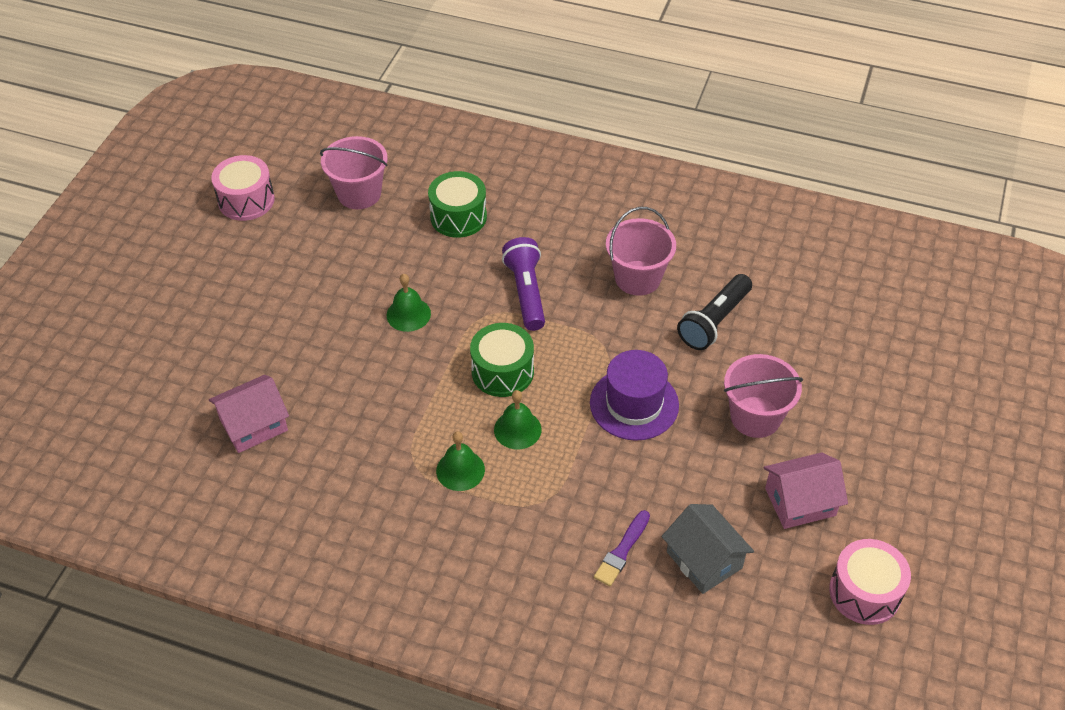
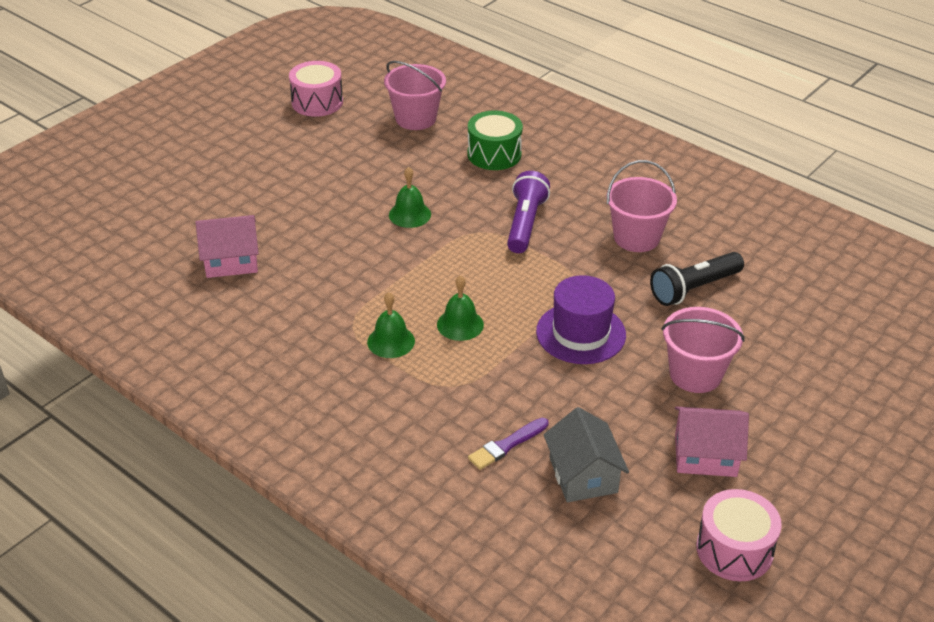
camera: 20 degrees right, 10 degrees down
green drum [470,323,534,397] -> none

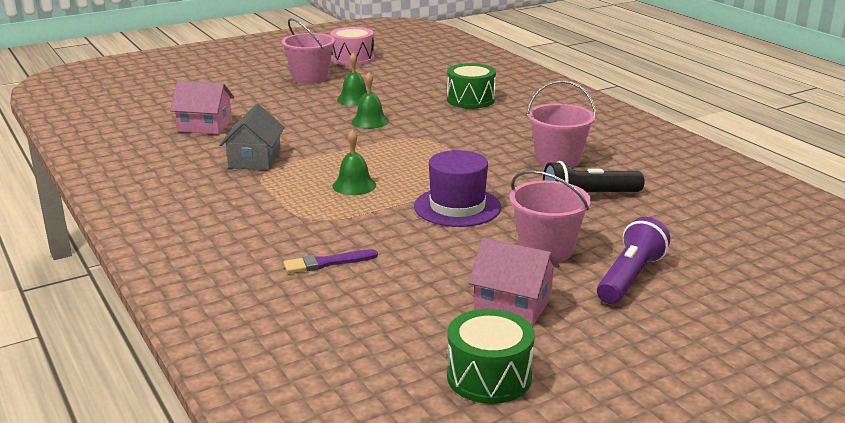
camera: 20 degrees right, 15 degrees down
green bell [367,292,415,358] -> green bell moved to [337,53,367,106]
pink bucket [384,61,446,130] -> pink bucket moved to [281,18,335,84]
purple flashlight [507,171,550,253] -> purple flashlight moved to [597,217,670,304]
grey house [544,407,629,502] -> grey house moved to [220,104,285,170]
pink drum [696,489,782,581] -> green drum [447,309,535,404]

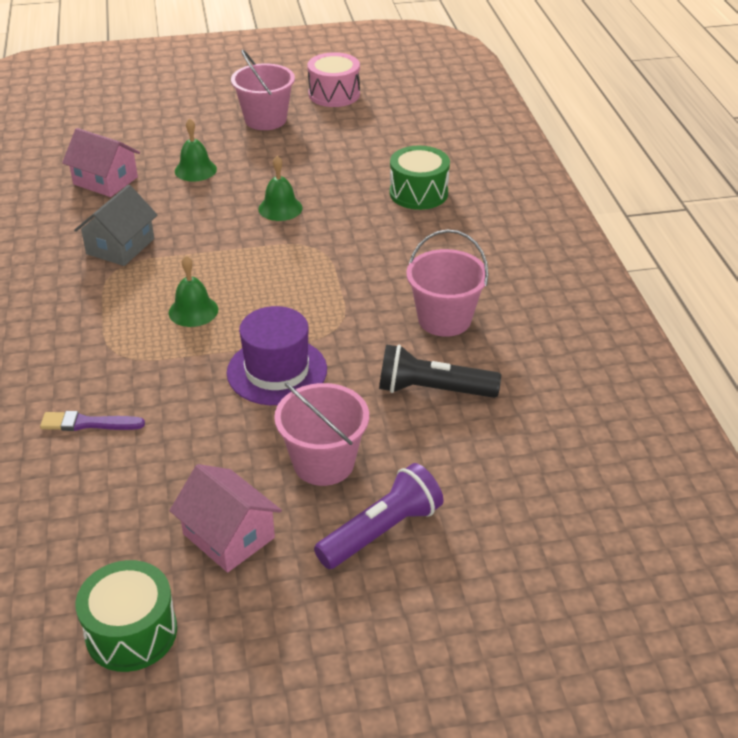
camera: 20 degrees right, 15 degrees up
green bell [337,53,367,106] -> green bell moved to [175,118,217,182]

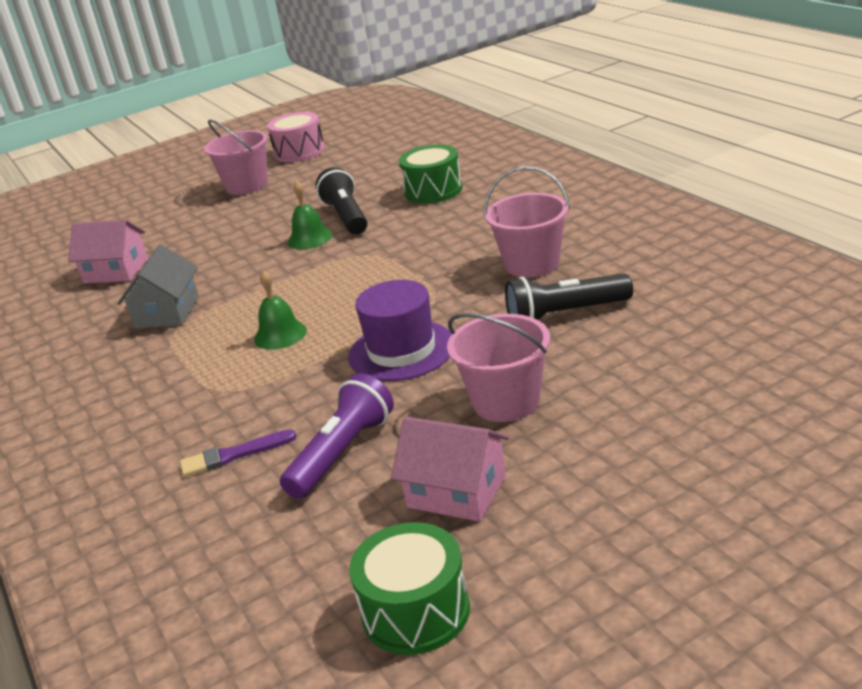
camera: 15 degrees left, 10 degrees down
green bell [175,118,217,182] -> none
purple flashlight [314,463,444,569] -> purple flashlight moved to [280,373,394,499]
none -> black flashlight [316,167,368,235]

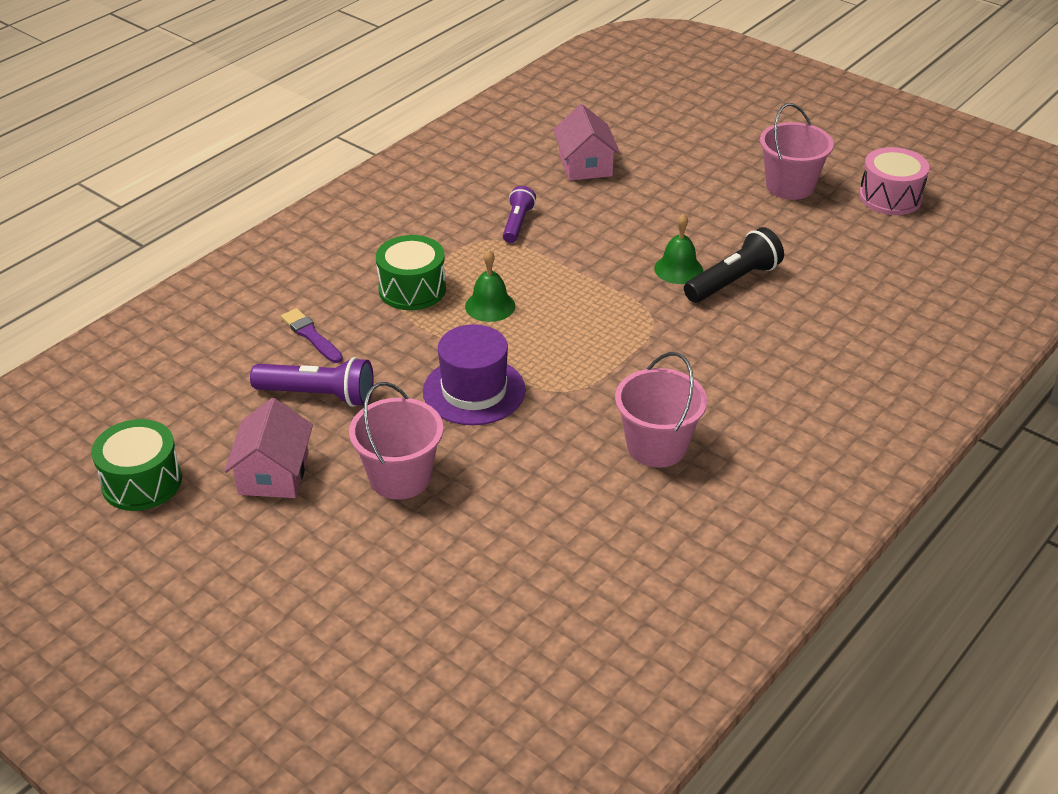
camera: 65 degrees right, 10 degrees up
grey house [117,245,199,329] -> purple flashlight [503,186,536,243]
green drum [399,144,462,203] -> green drum moved to [376,235,446,310]
black flashlight [505,273,633,320] -> none

